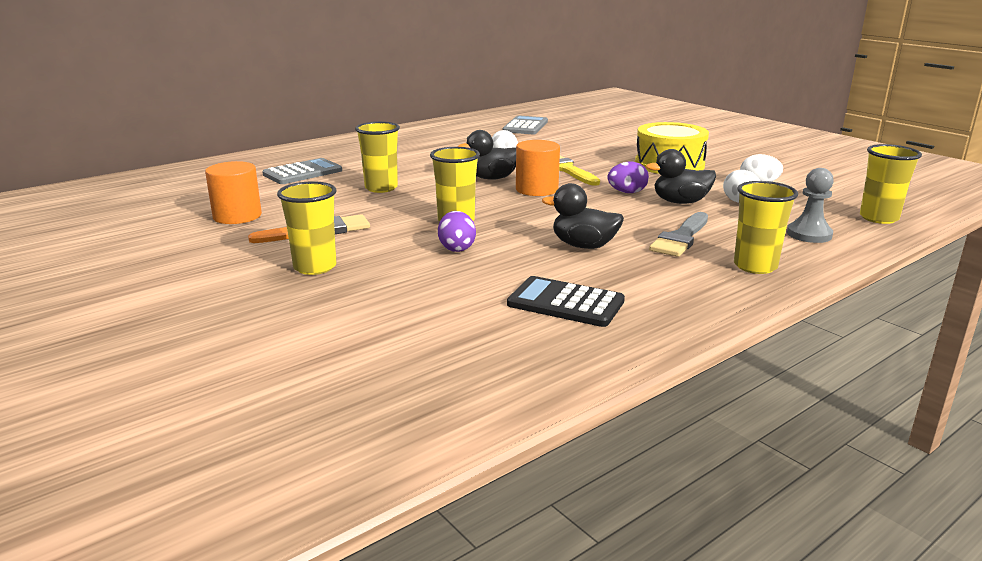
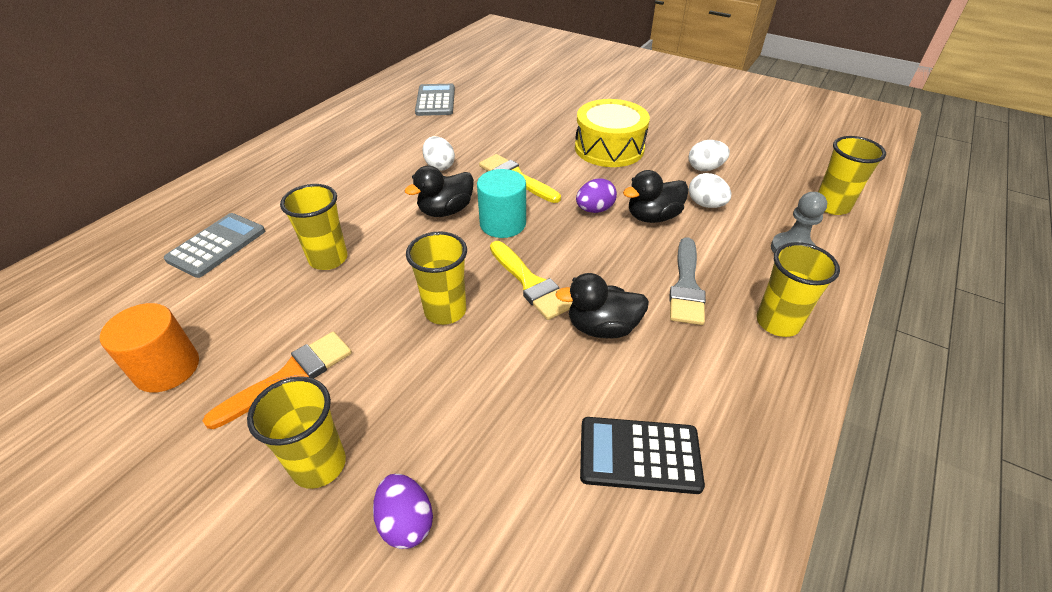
camera: 20 degrees left, 20 degrees up
purple egg [438,211,476,252] -> purple egg moved to [373,474,433,549]
orange cylinder [516,140,560,196] -> turquoise cylinder [477,169,526,238]
none -> yellow brush [490,241,573,320]

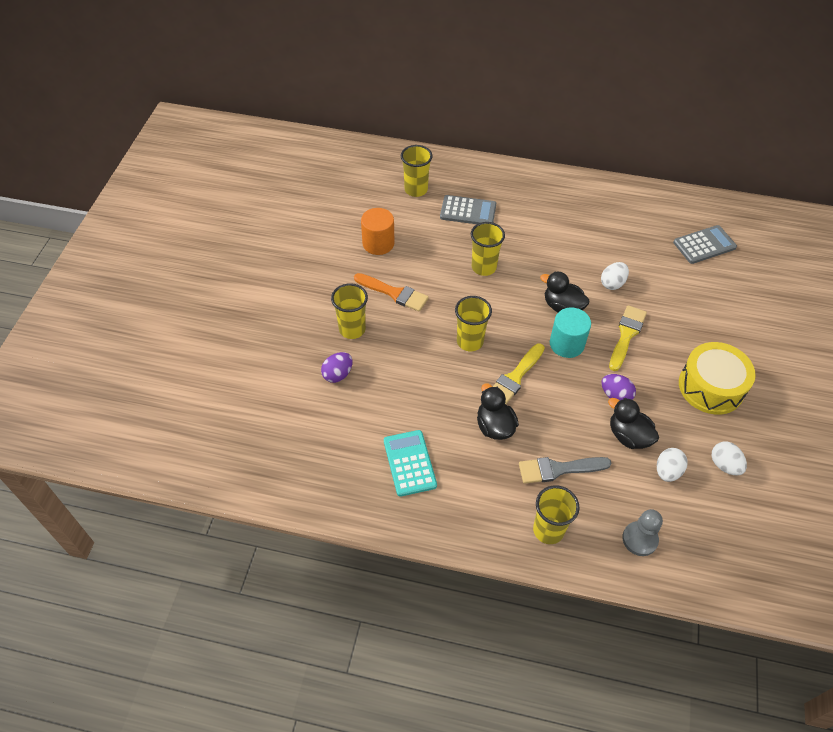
camera: 70 degrees right, 10 degrees up
black calculator [580,417,705,494] -> turquoise calculator [384,430,437,497]
yellow cup [818,136,886,215] -> yellow cup moved to [401,145,433,197]

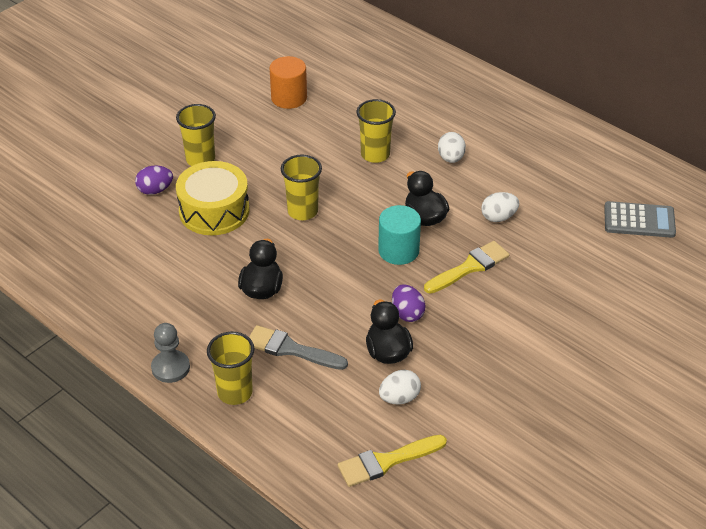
camera: 30 degrees right, 10 degrees down
orange brush [354,273,429,312] -> none
turquoise calculator [384,430,437,497] -> none
yellow cup [401,145,433,197] -> none
grey calculator [440,195,496,224] -> none
yellow brush [493,343,545,404] -> yellow brush moved to [338,435,447,487]
grey pawn [622,509,663,556] -> grey pawn moved to [151,323,190,383]
yellow drum [679,342,756,415] -> yellow drum moved to [176,161,249,235]
white egg [712,442,747,476] -> white egg moved to [438,132,466,163]

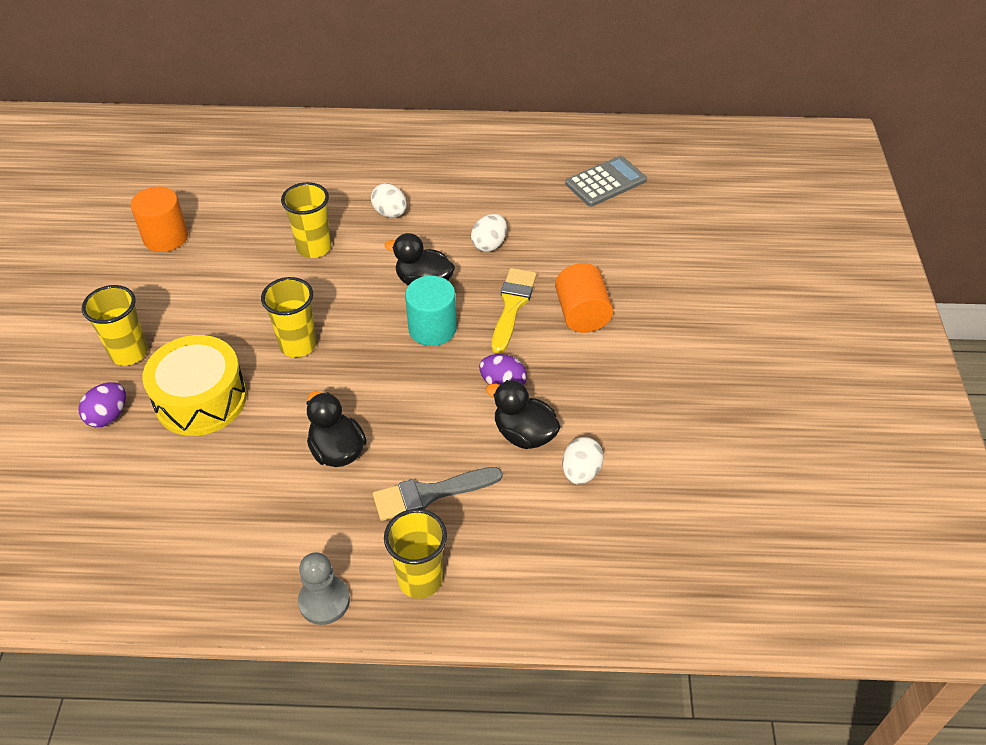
camera: 40 degrees left, 5 degrees up
yellow brush [338,435,447,487] -> none
none -> orange cylinder [555,263,613,333]

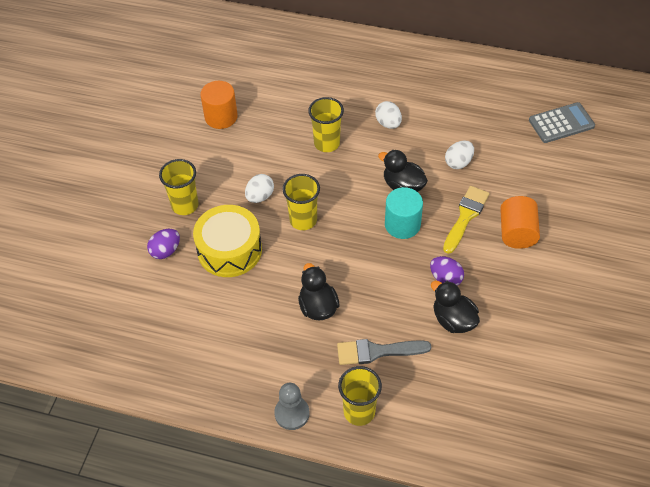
camera: 15 degrees right, 5 degrees up
white egg [562,437,604,484] -> white egg moved to [245,174,274,203]

